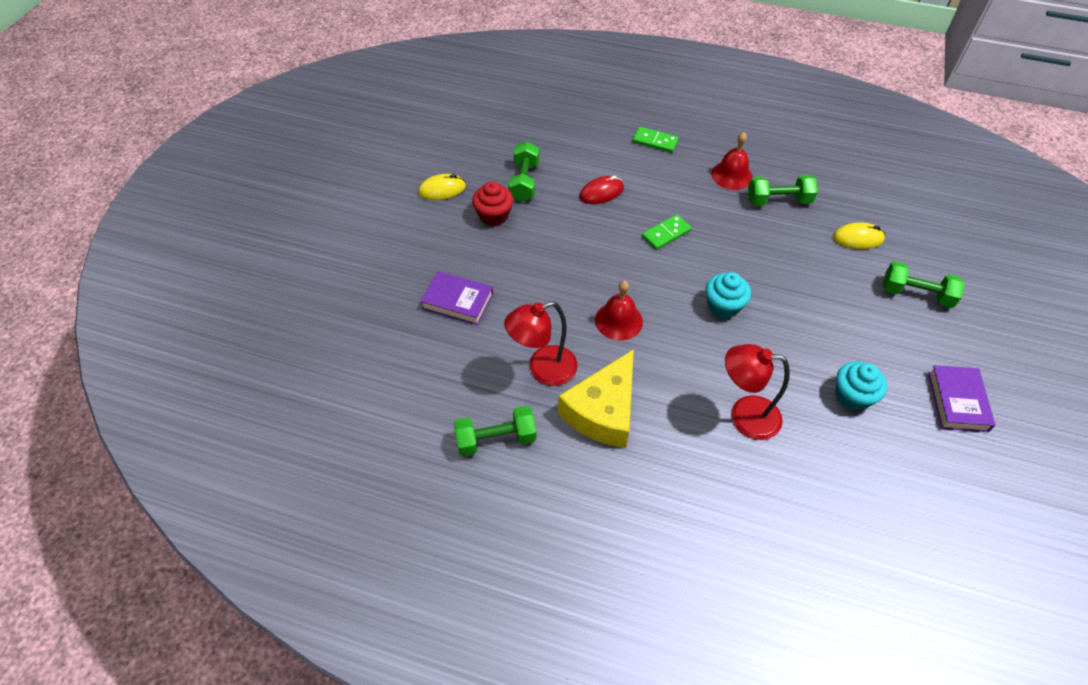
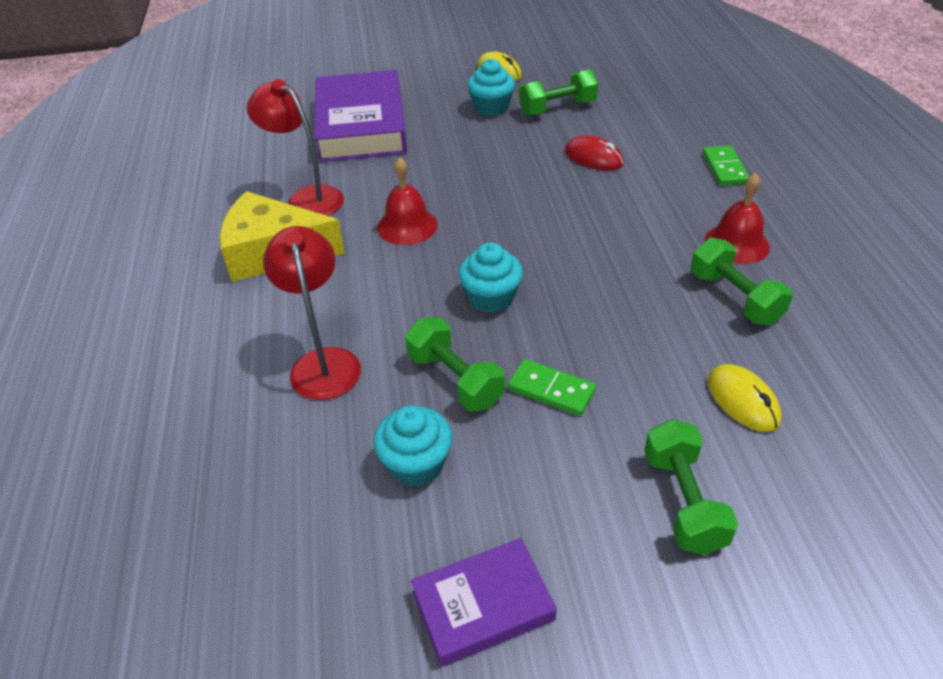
camera: 65 degrees right, 10 degrees down
purple book [420,271,493,325] -> purple book [314,70,407,162], size x1.84
green dumbbell [454,406,537,456] -> green dumbbell moved to [405,317,505,412]
red cupcake [472,181,513,226] -> turquoise cupcake [467,59,515,116]
green domino [642,214,692,250] -> green domino moved to [508,359,596,416]

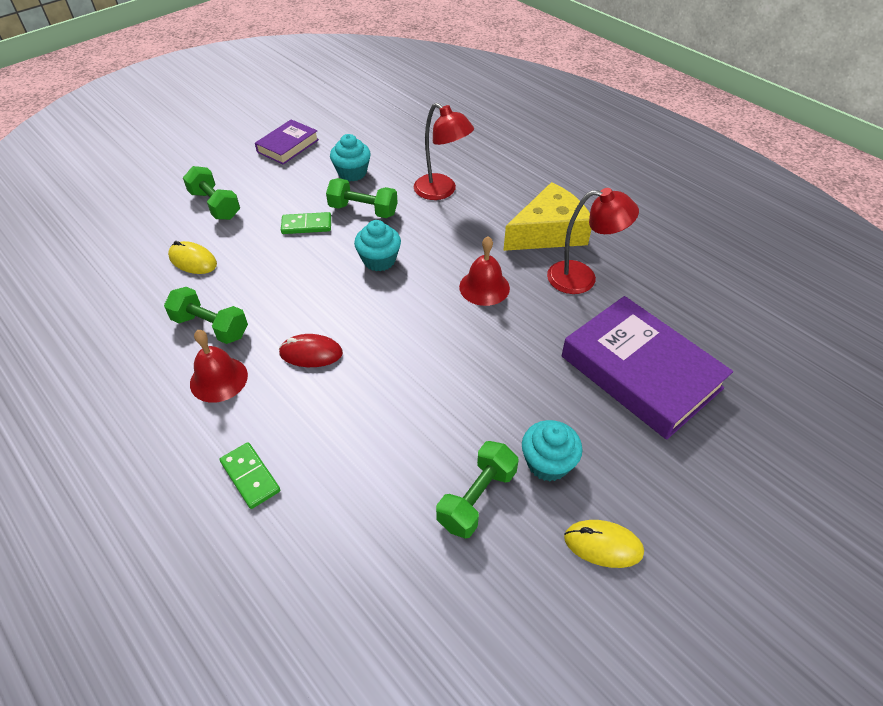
camera: 145 degrees right, 5 degrees up
red mouse [565,135,624,170] -> red mouse moved to [279,334,343,367]

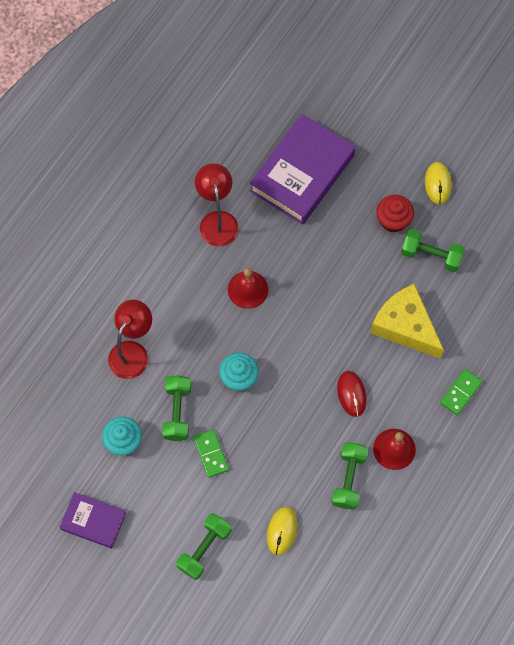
camera: 105 degrees left, 20 degrees up
yellow cheese [503,182,591,251] -> yellow cheese moved to [370,284,444,358]
turquoise cupcake [522,420,583,481] -> red cupcake [376,195,414,232]

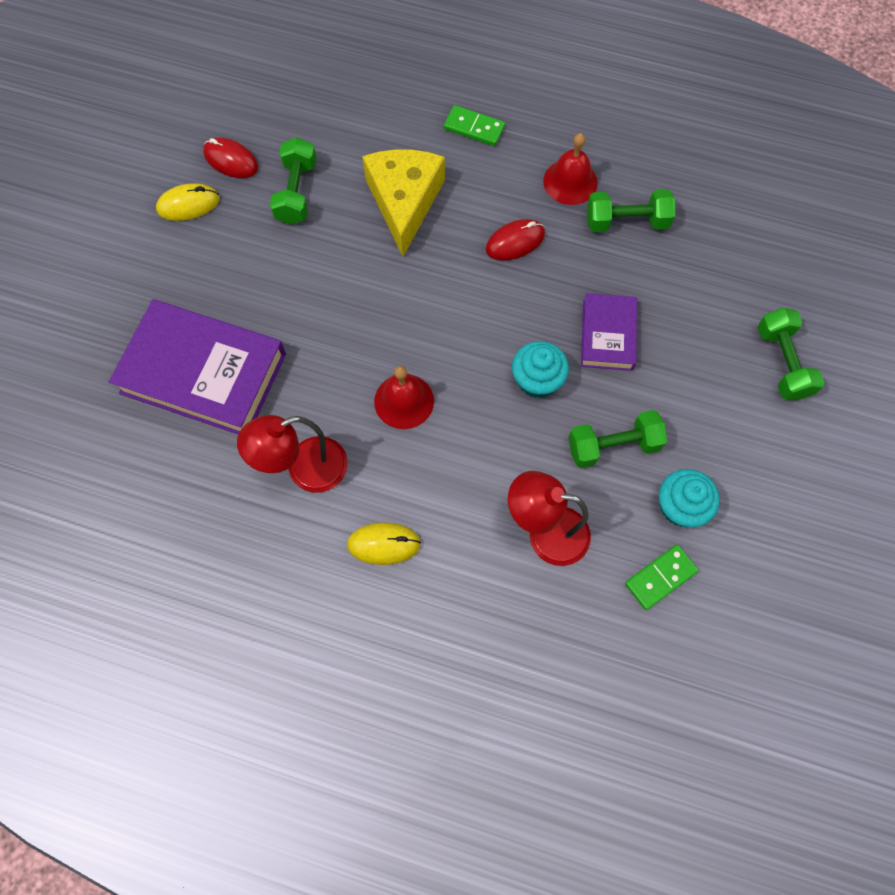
camera: 105 degrees left, 0 degrees up
purple book [59,492,126,549] -> purple book moved to [581,293,637,371]
green dumbbell [176,513,232,580] -> green dumbbell turned 60 degrees clockwise [758,308,825,400]
green domino [193,429,229,478] -> green domino moved to [625,545,699,610]
yellow mouse [267,507,297,555] -> yellow mouse moved to [347,522,421,565]
yellow cheese [370,284,444,358] -> yellow cheese turned 150 degrees clockwise [362,149,445,256]
red cupcake [376,195,414,232] -> none
none -> red mouse [203,137,258,178]

